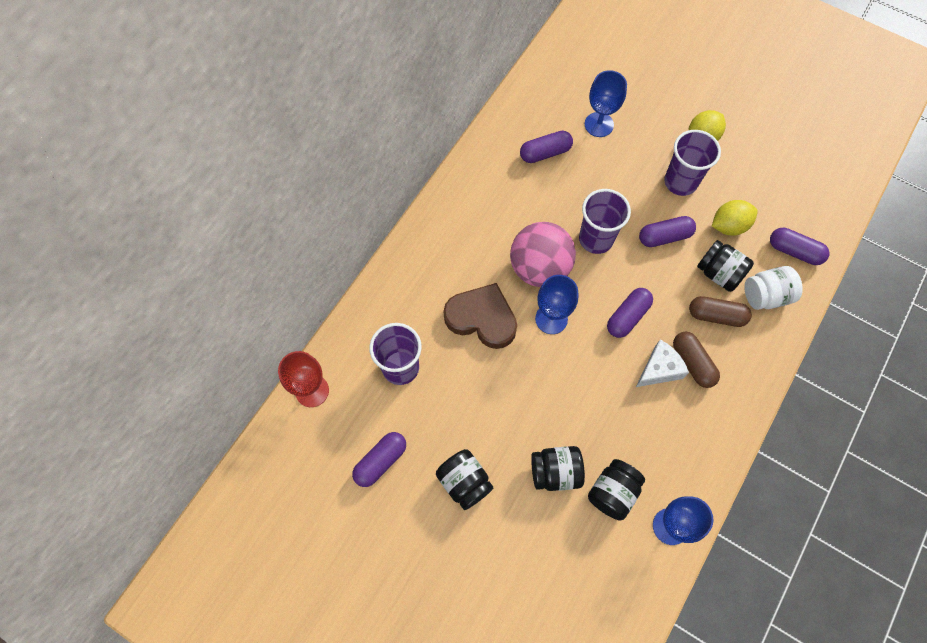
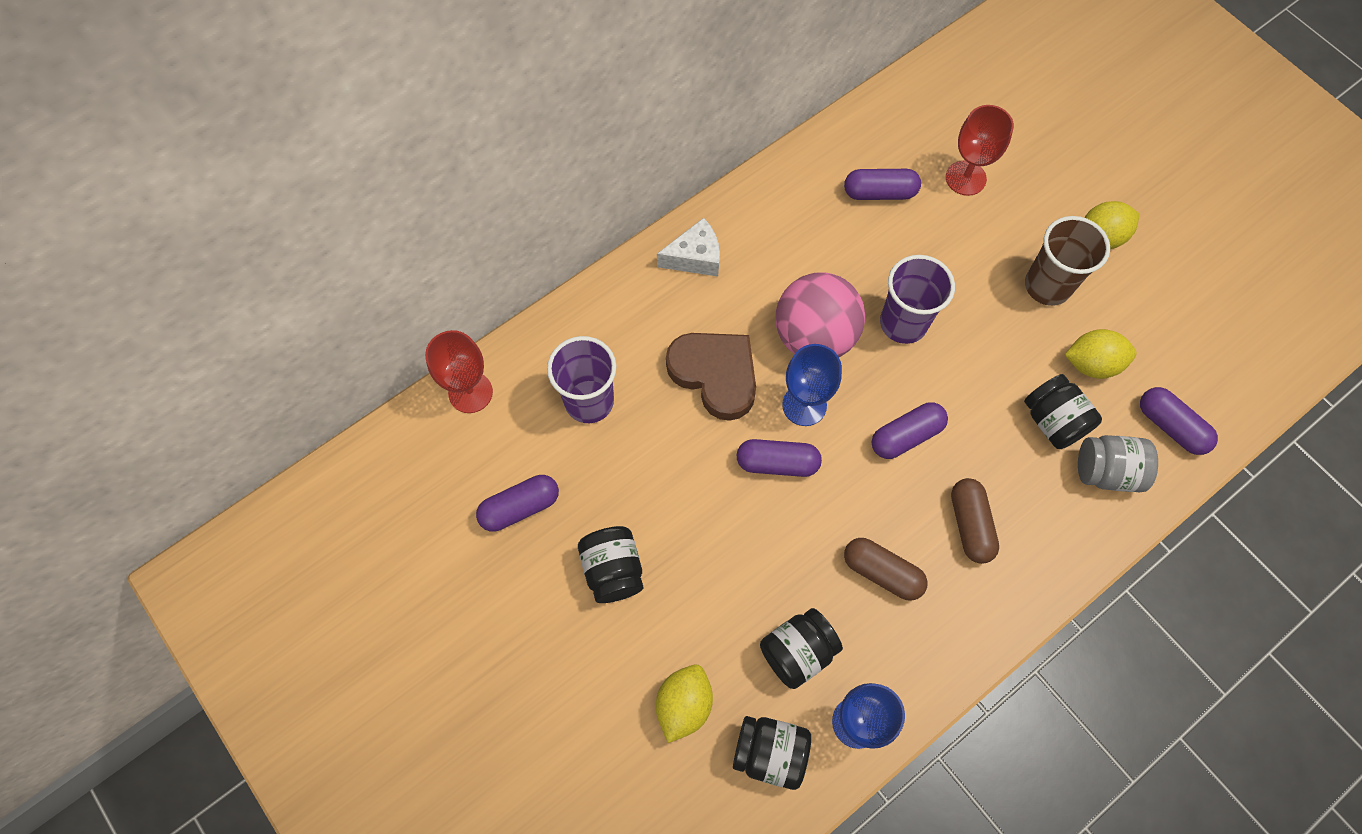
camera: 20 degrees right, 0 degrees up
black jar [531,446,585,491] -> black jar moved to [733,716,811,790]
blue goblet [585,70,627,137] -> red goblet [946,105,1014,196]
white cheese [636,340,689,387] -> white cheese moved to [657,218,720,277]
purple capsule [639,216,696,247] -> purple capsule moved to [737,439,822,477]
purple cup [664,130,721,196] -> brown cup [1025,216,1110,306]
brown capsule [689,296,752,327] -> brown capsule moved to [844,538,928,601]
white jar [744,266,803,310] -> grey jar [1078,435,1158,492]
none -> yellow lemon [656,664,713,743]

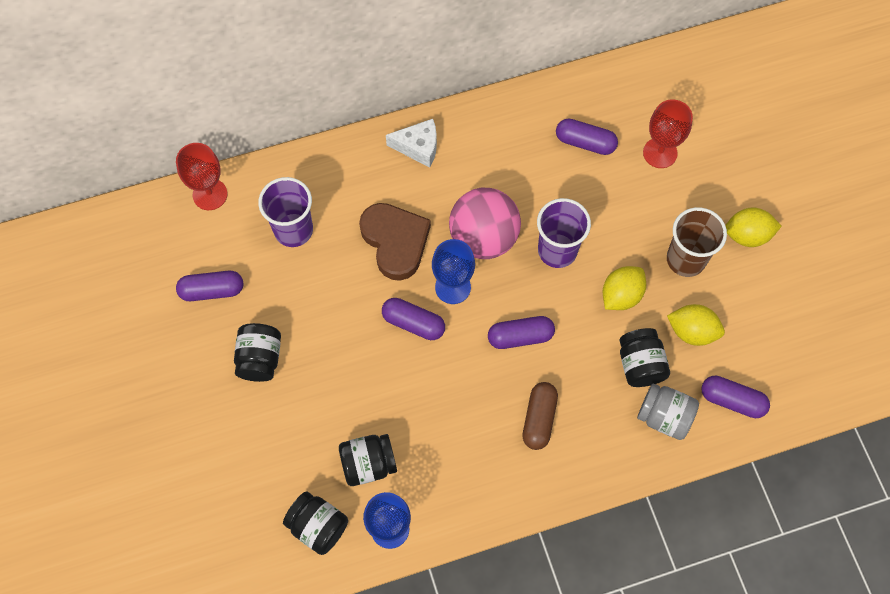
camera: 20 degrees right, 0 degrees up
yellow lemon [656,664,713,743] -> yellow lemon moved to [603,266,646,310]
brown capsule [844,538,928,601] -> none
purple capsule [1140,387,1218,455] -> purple capsule turned 45 degrees counterclockwise [701,376,770,418]

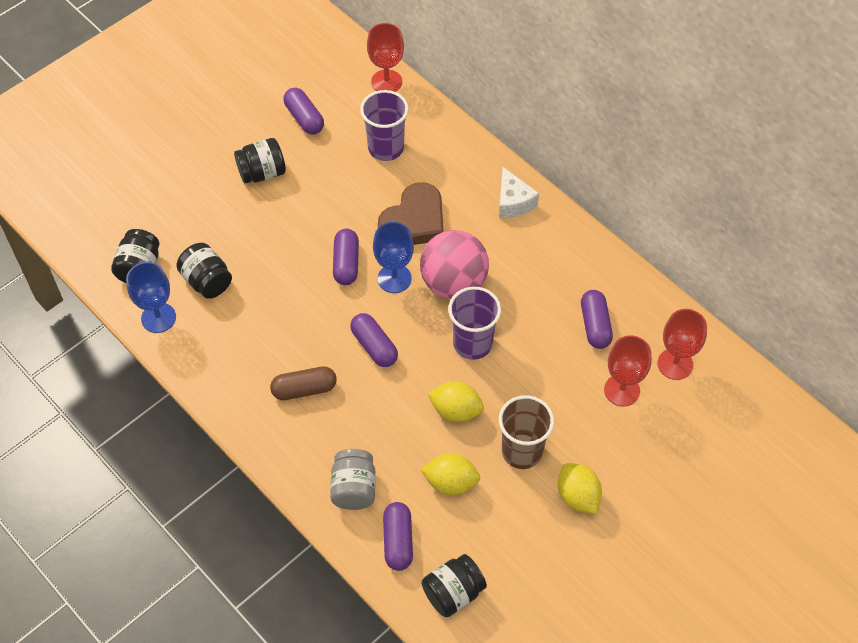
camera: 65 degrees right, 10 degrees down
black jar [619,328,670,387] -> black jar moved to [422,554,487,617]
yellow lemon [667,304,725,346] -> yellow lemon turned 75 degrees counterclockwise [421,453,480,495]
none -> red goblet [658,309,707,380]

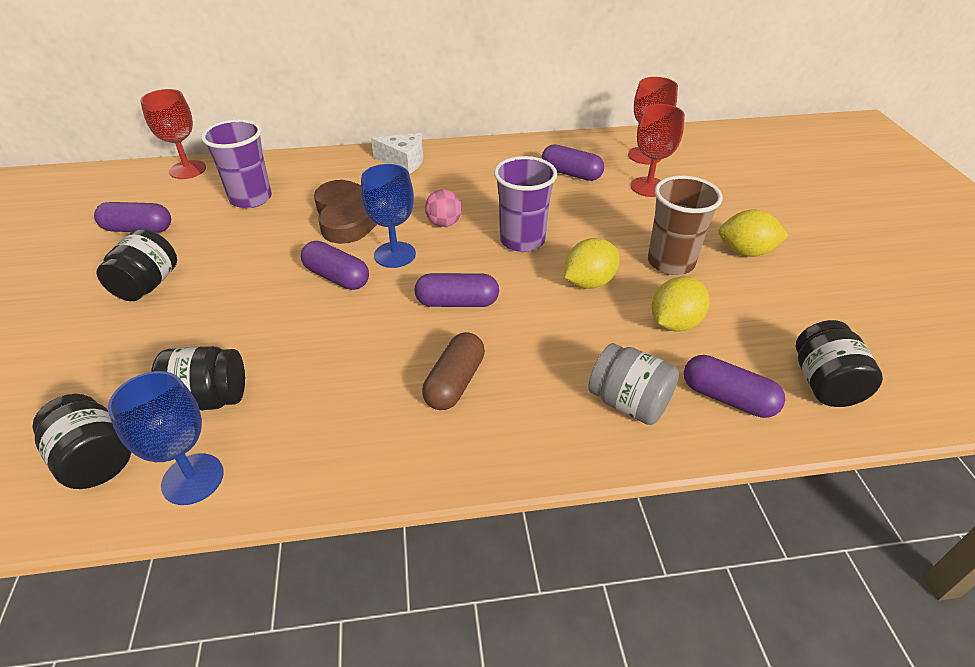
camera: 55 degrees left, 15 degrees down
pink ball [420,230,489,299] -> pink ball [425,189,462,227], size x0.47

